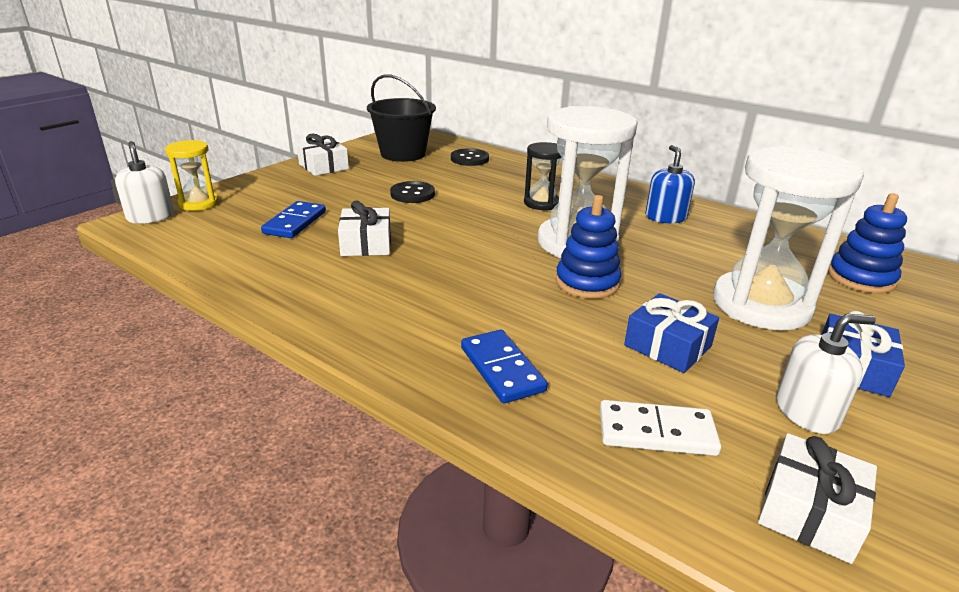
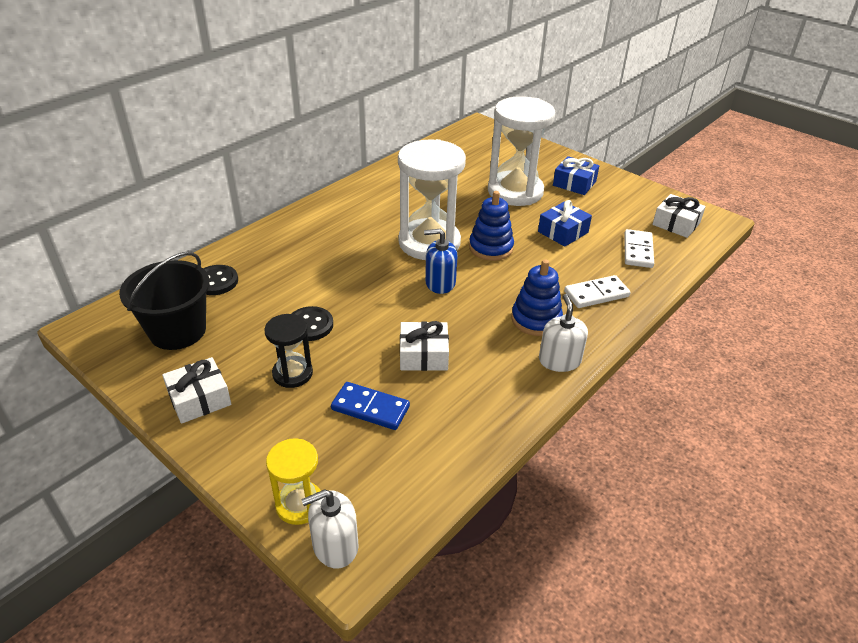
camera: 85 degrees left, 10 degrees up
blue domino [461,330,548,403] -> white domino [564,275,631,308]
black hourglass [524,142,562,210] -> black hourglass moved to [264,314,313,388]
blue soap dispenser [645,145,695,223] -> blue soap dispenser moved to [424,229,458,294]
white soap dispenser [776,314,876,434] -> white soap dispenser moved to [539,294,588,372]
blue stacking toy [828,193,907,293] -> blue stacking toy moved to [511,259,563,336]

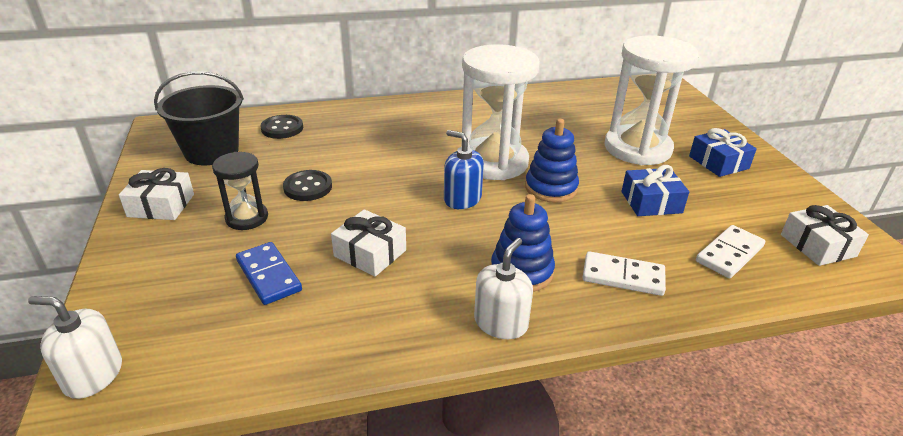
camera: 35 degrees right, 5 degrees down
yellow hourglass [266,438,321,525] -> none

